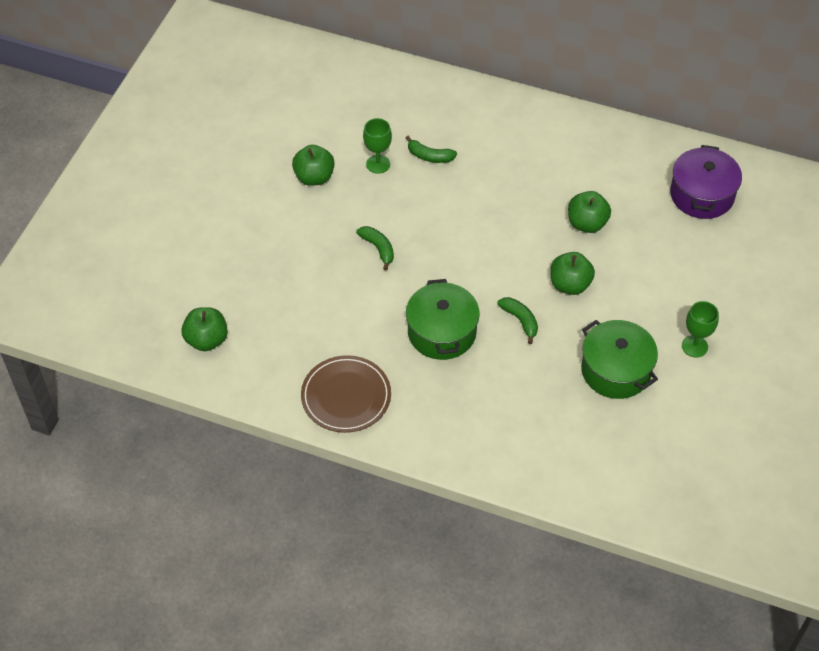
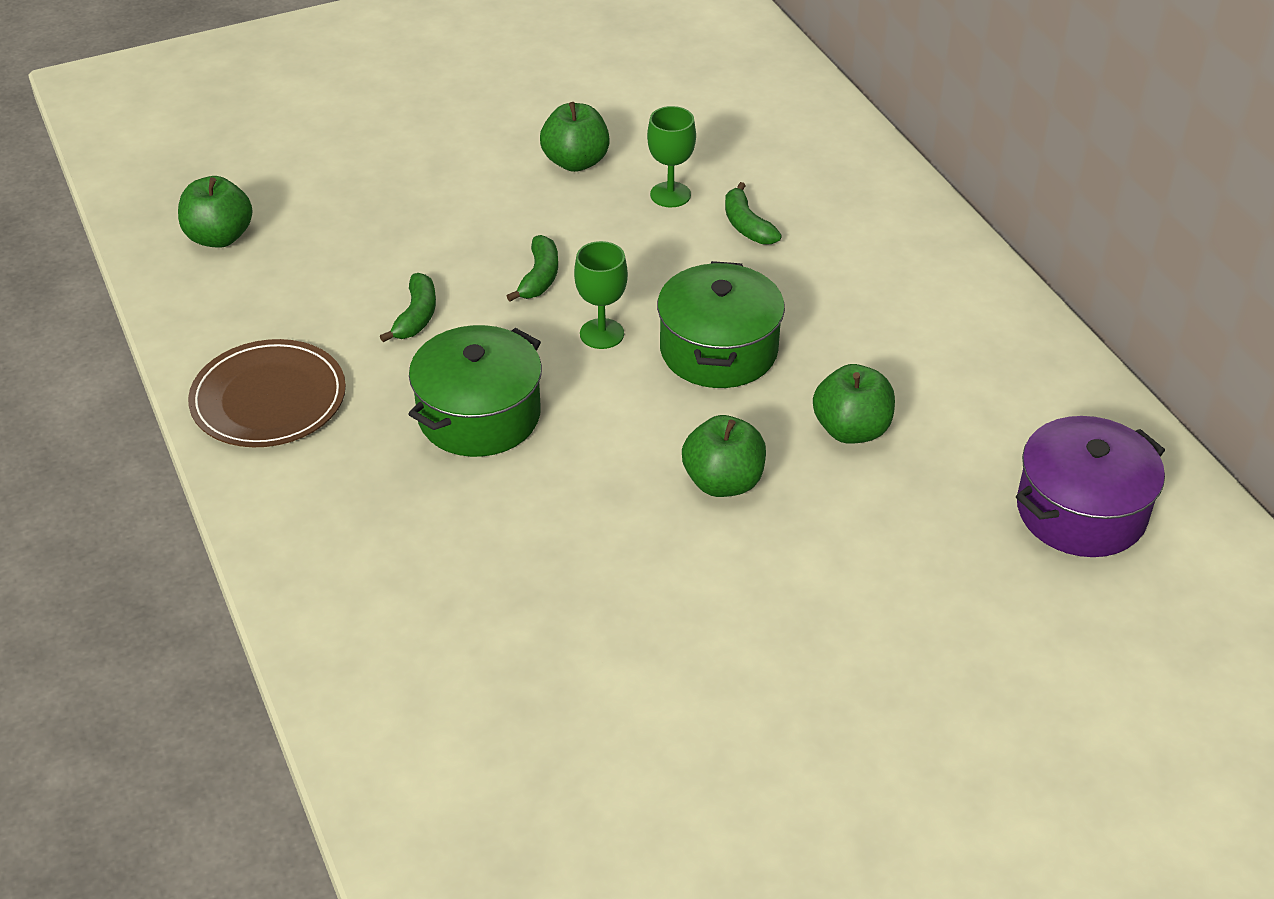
camera: 45 degrees right, 10 degrees down
green banana [497,297,538,344] -> green banana moved to [380,273,436,342]
green pot [581,320,658,399] -> green pot moved to [657,261,785,388]
green goblet [682,301,719,357] -> green goblet moved to [574,241,628,349]

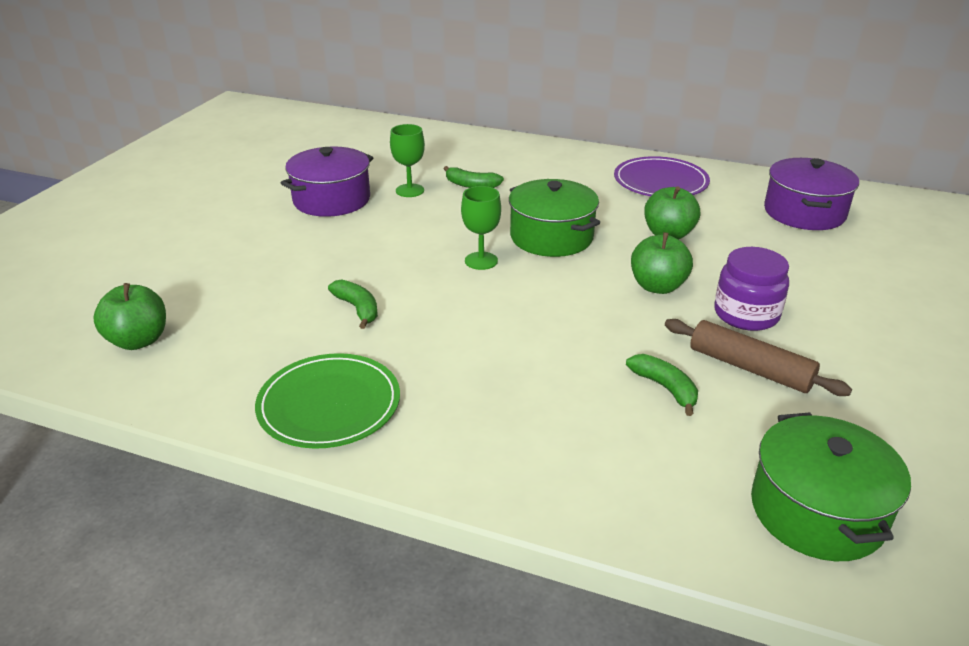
camera: 45 degrees left, 10 degrees down
brown plate [188,339,346,447] -> green plate [255,353,400,449]
green pot [409,325,542,457] -> green pot moved to [751,412,911,561]
green banana [507,235,558,302] -> green banana moved to [626,354,698,416]
green apple [540,102,610,172] -> purple pot [281,147,374,217]
none -> purple plate [614,156,710,196]
none -> brown rolling pin [665,319,852,396]
none -> purple jar [714,247,789,331]

